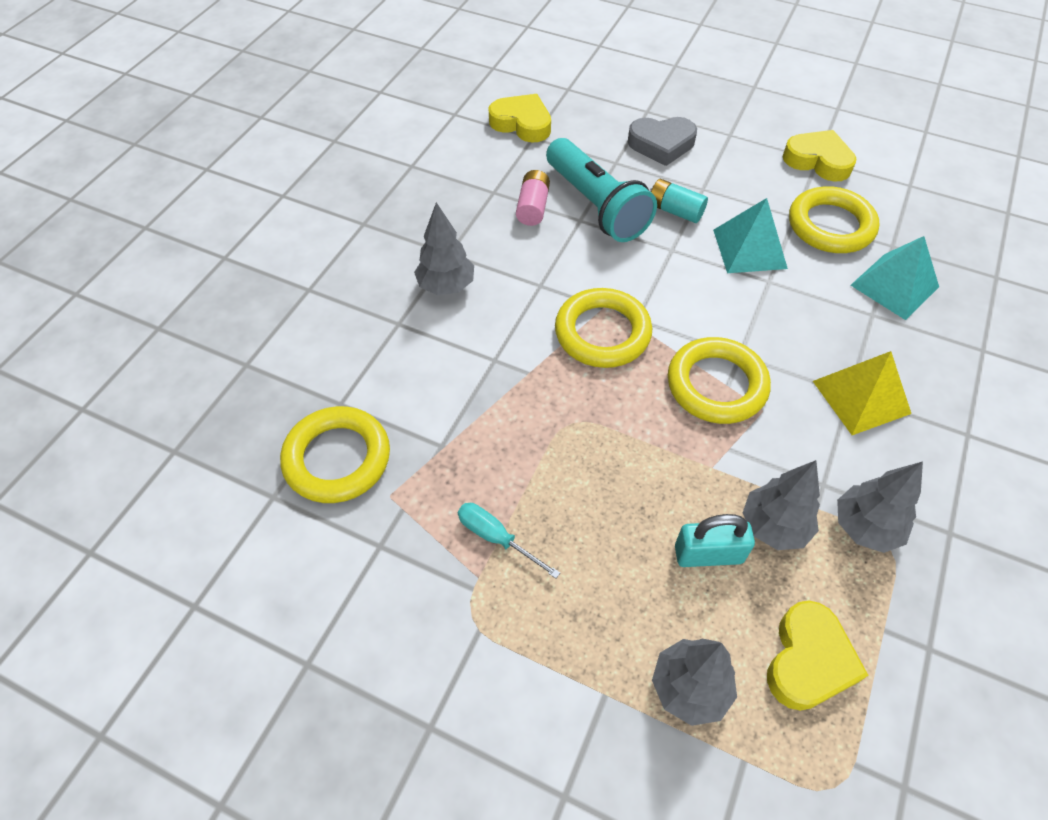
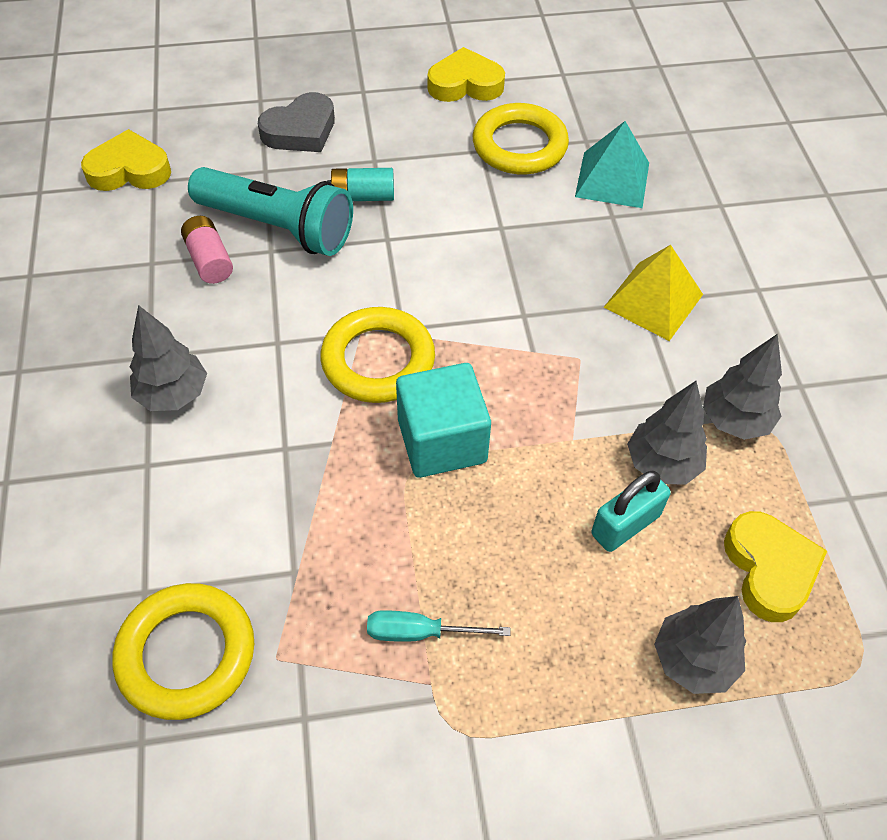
camera: 35 degrees left, 0 degrees up
yellow ring [668,337,771,424] -> none
turquoise pyramid [713,198,788,273] -> none
none -> turquoise cube [396,363,491,478]

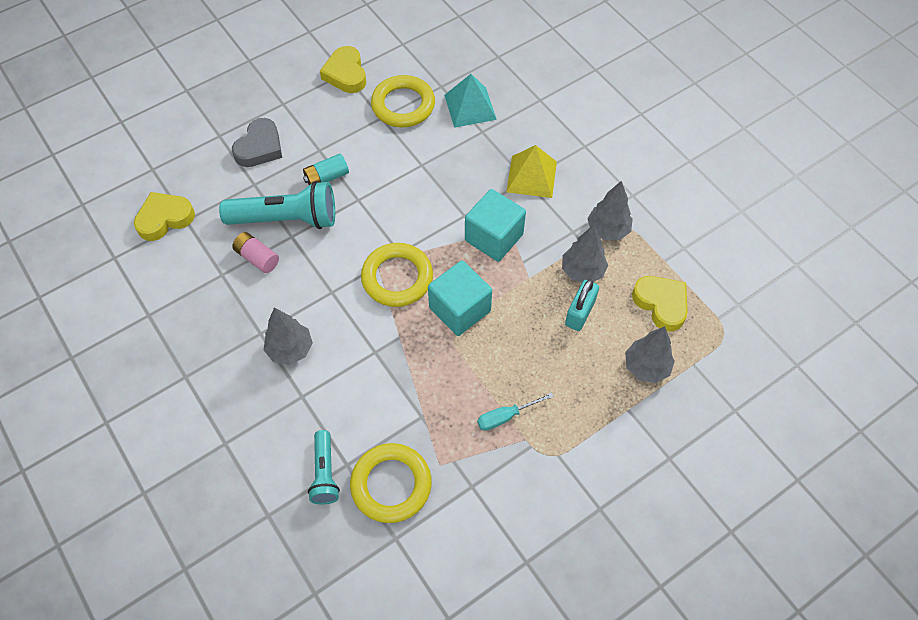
camera: 25 degrees left, 5 degrees up
yellow heart [427,47,505,102] -> yellow heart turned 75 degrees counterclockwise [320,46,366,93]
none -> turquoise flashlight [308,430,340,505]
none -> turquoise cube [465,189,526,261]

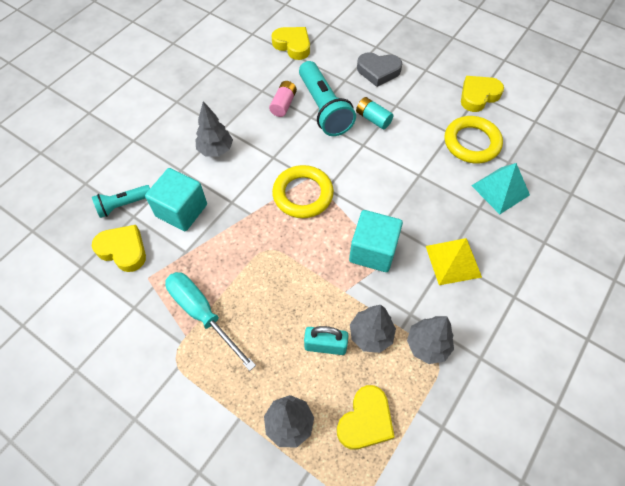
camera: 70 degrees right, 0 degrees up
yellow ring [350,443,432,523] -> yellow heart [92,225,146,272]
turquoise cube [428,261,492,336] -> turquoise cube moved to [145,168,207,231]
turquoise screwdriver [477,392,554,431] -> turquoise screwdriver [165,272,256,371], size x1.77

